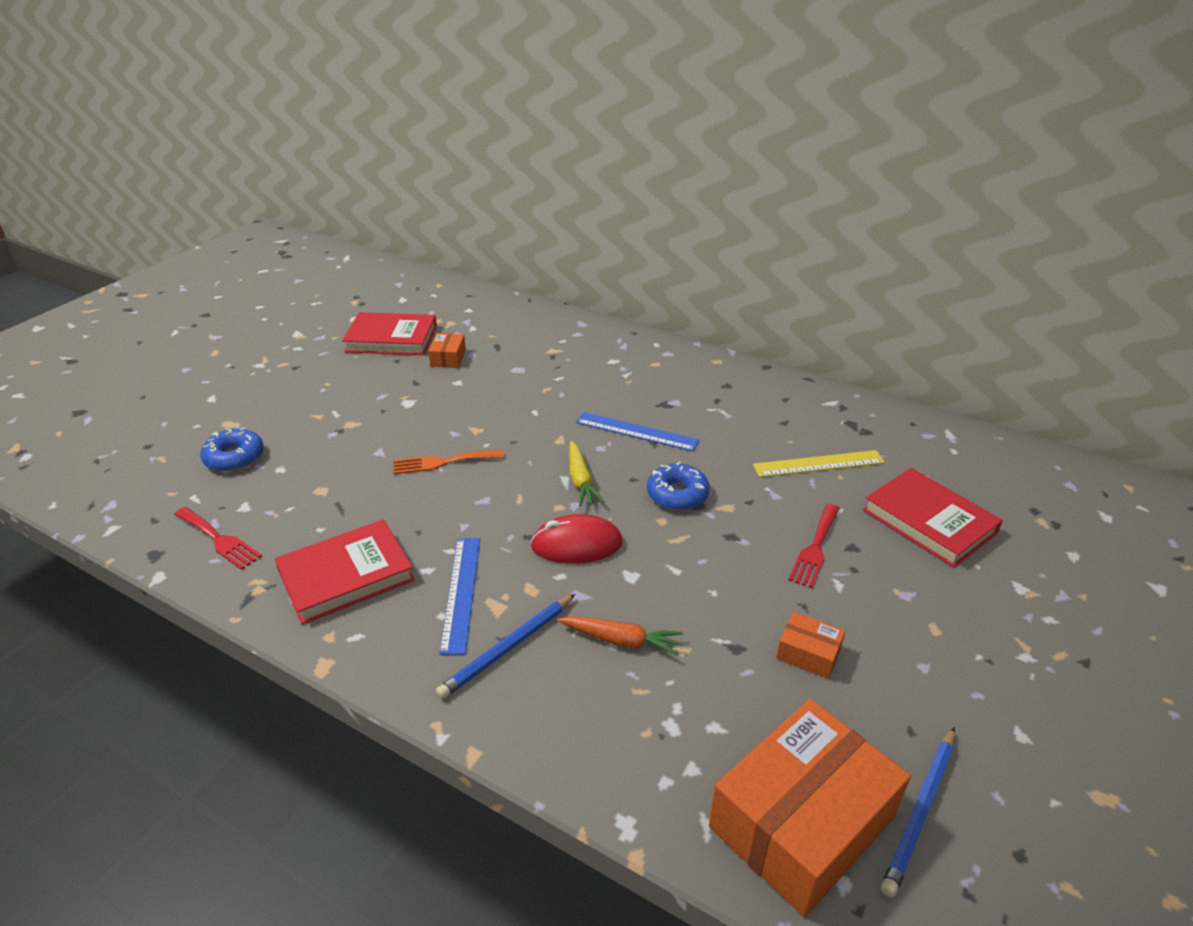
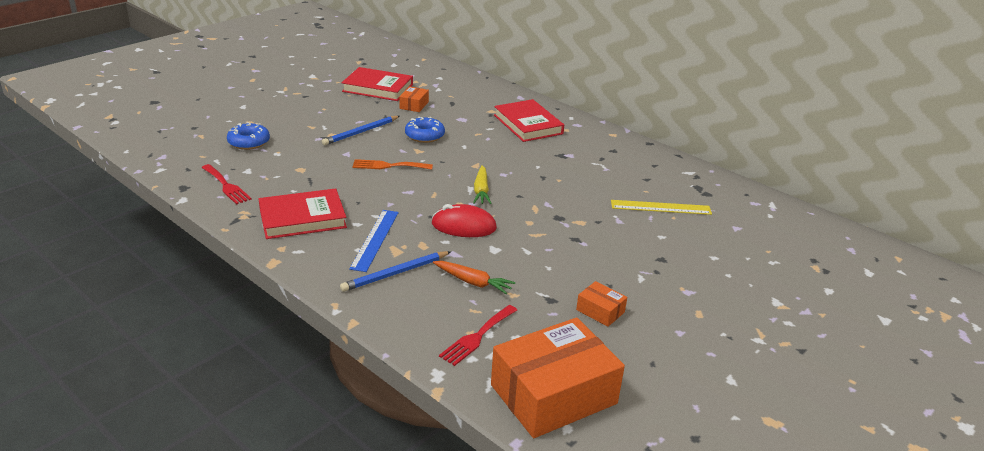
camera: 10 degrees right, 5 degrees down
blue ruler [576,412,700,452] -> none
blue donut [647,462,710,510] -> blue donut moved to [405,116,445,143]
red fork [788,504,840,588] -> red fork moved to [439,305,517,366]
red book [863,468,1003,568] -> red book moved to [494,99,564,142]
blue pencil [881,727,955,898] -> blue pencil moved to [322,116,400,145]

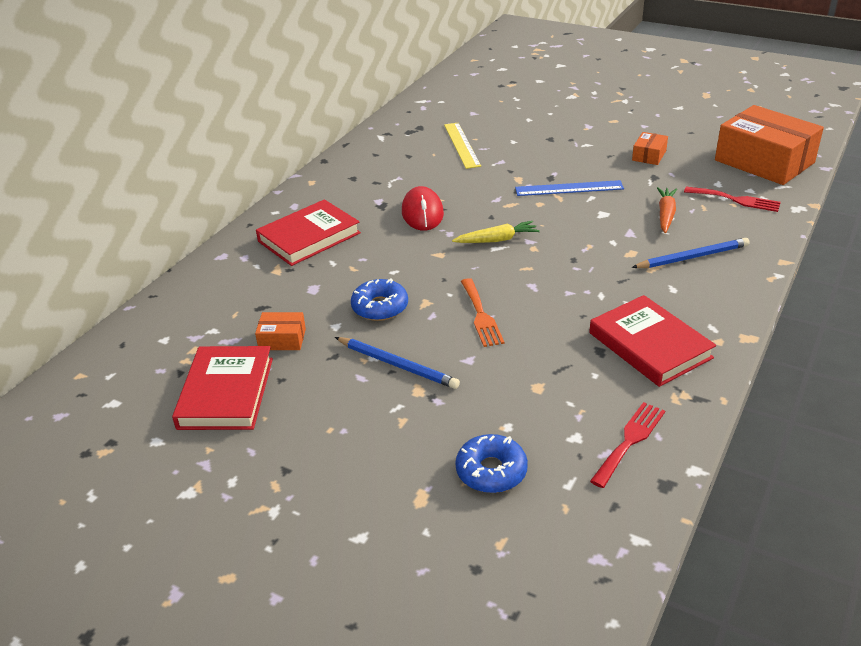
camera: 100 degrees left, 5 degrees up
blue pencil [340,251,451,292] -> blue pencil turned 60 degrees counterclockwise [631,238,750,268]
blue ruler [349,210,399,272] -> blue ruler moved to [515,180,624,196]
red mouse [431,204,497,237] -> red mouse moved to [402,186,444,231]

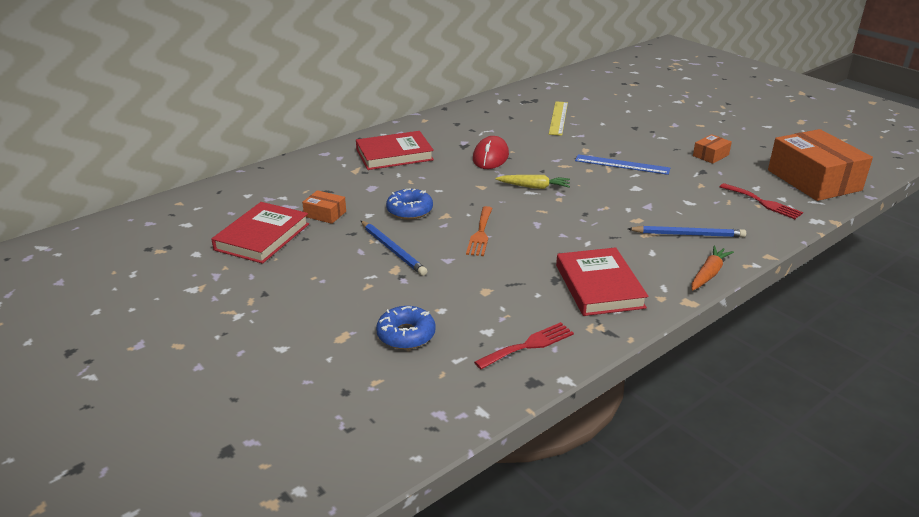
camera: 20 degrees right, 5 degrees down
orange carrot [657,187,677,233] -> orange carrot moved to [692,245,734,291]

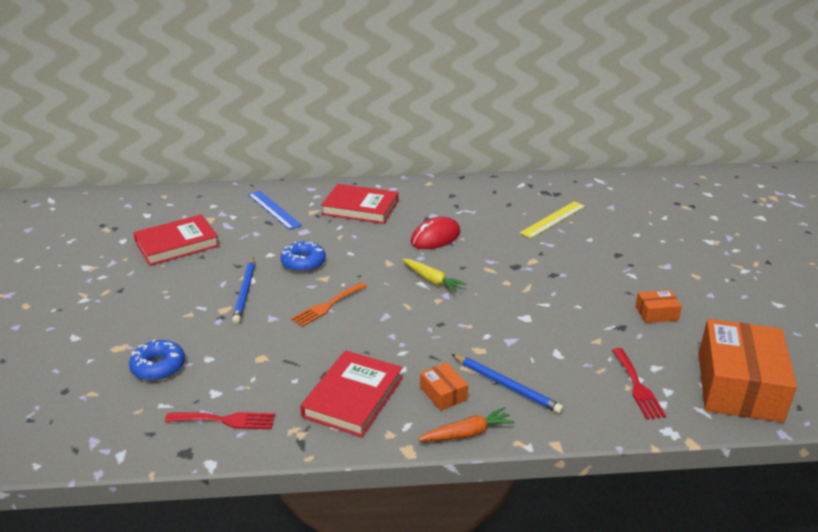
camera: 35 degrees right, 0 degrees up
orange box [302,190,346,224] -> orange box moved to [420,362,468,411]
blue ruler [575,154,670,175] -> blue ruler moved to [248,191,302,230]

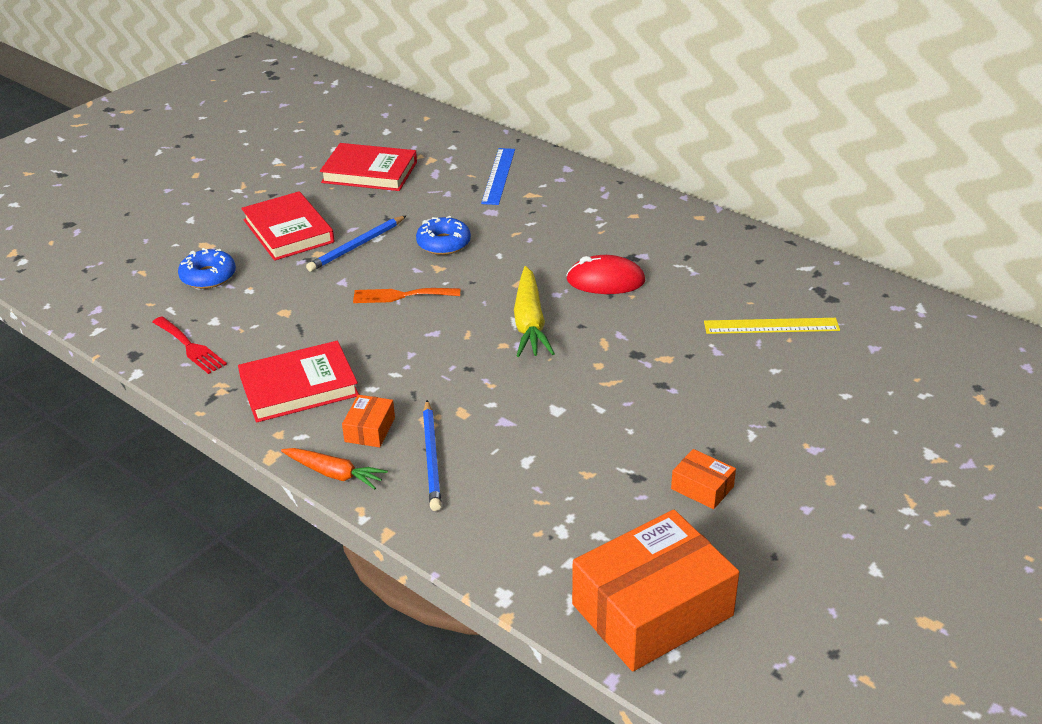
camera: 45 degrees right, 5 degrees up
red book [321,184,398,224] -> red book moved to [241,191,334,261]
yellow carrot [402,259,467,293] -> yellow carrot [514,266,555,357], size x1.51
red fork [612,348,666,420] -> none

